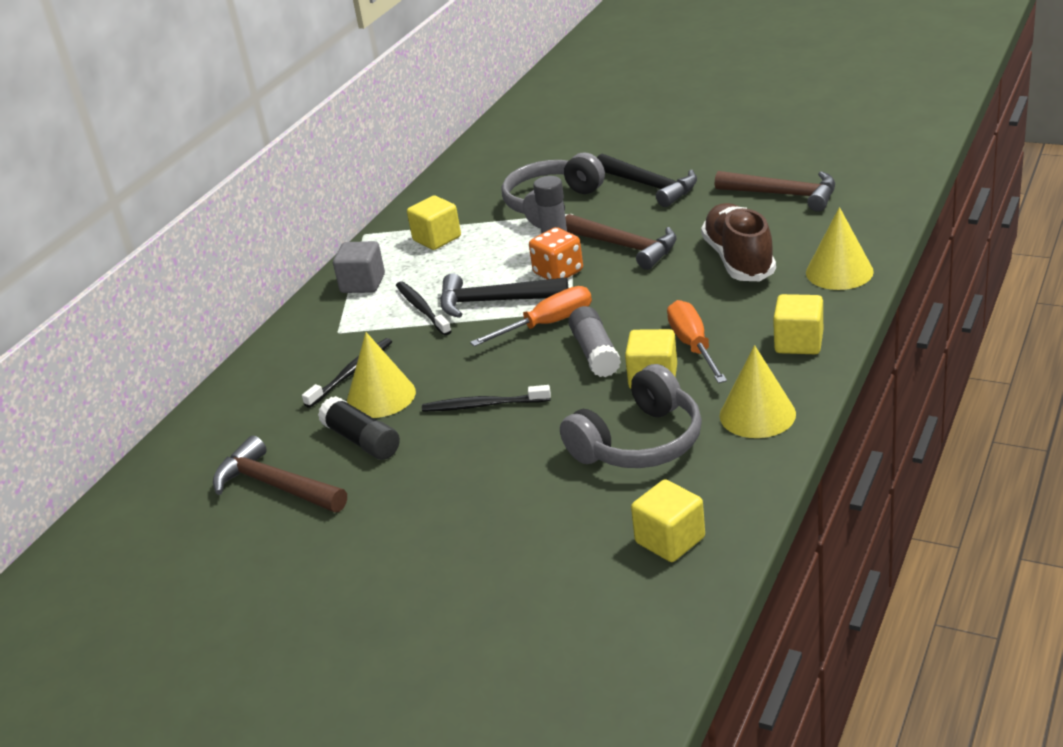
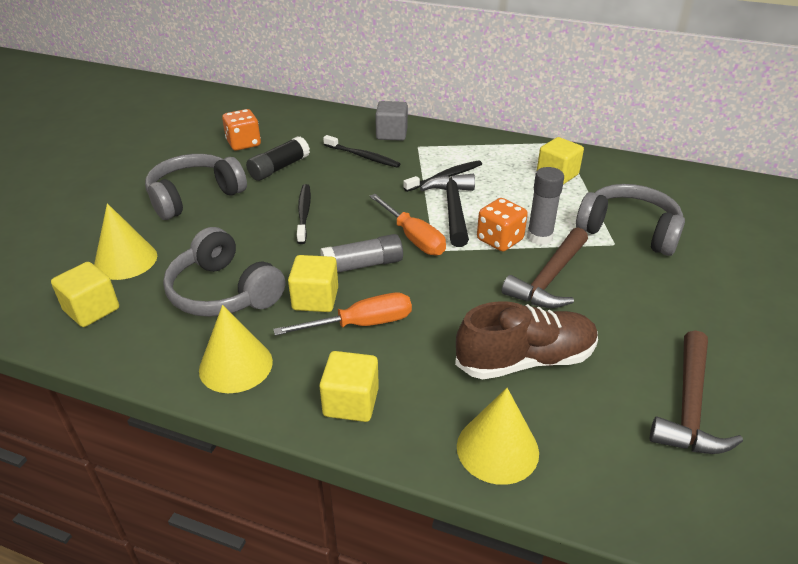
camera: 80 degrees right, 5 degrees up
brown hammer [213,436,347,512] -> orange dice [222,109,261,151]
grey cube [333,241,385,293] -> grey cube moved to [375,101,408,141]
yellow cone [347,332,416,418] -> yellow cone moved to [94,203,157,280]
black hammer [597,154,697,207] -> none
none -> grey headphones [145,154,247,220]

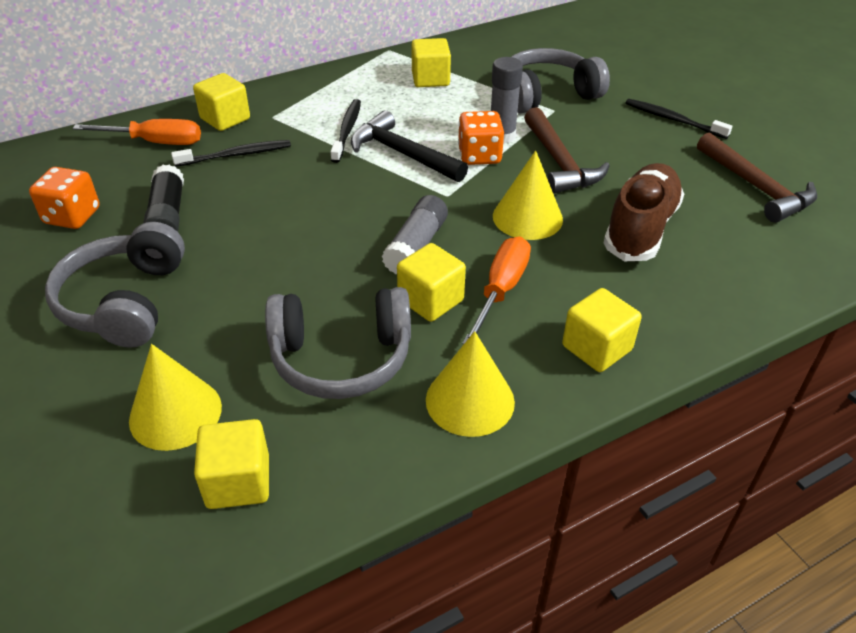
camera: 50 degrees left, 5 degrees up
black toothbrush [297,184,311,244] -> black toothbrush moved to [625,99,732,139]
orange screwdriver [369,194,446,256] -> orange screwdriver moved to [72,119,201,145]
grey cube [375,101,408,141] -> yellow cube [193,73,250,131]
yellow cone [457,388,539,485] -> yellow cone moved to [493,150,563,240]

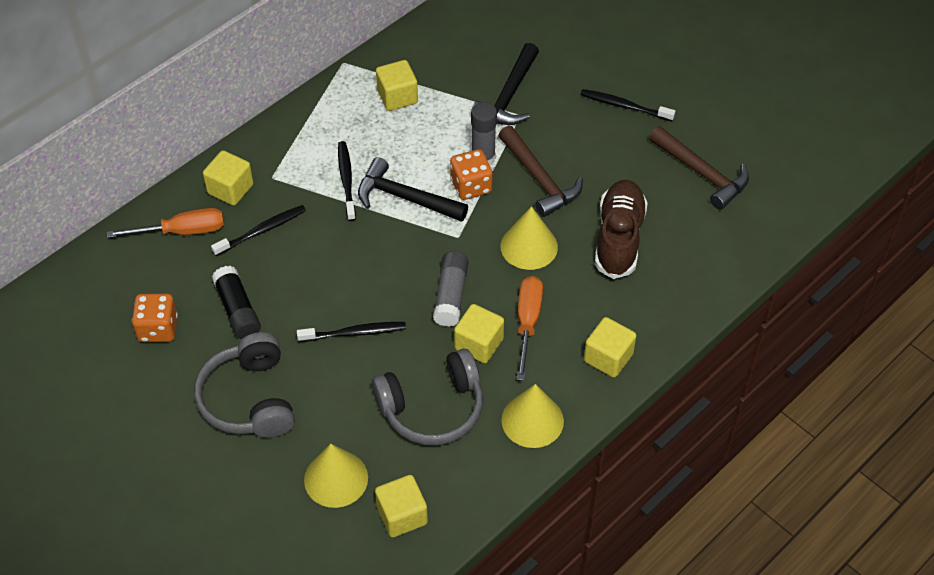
camera: 15 degrees left, 10 degrees up
grey headphones [512,48,610,114] -> black hammer [472,43,539,125]
none -> black toothbrush [297,322,406,342]

